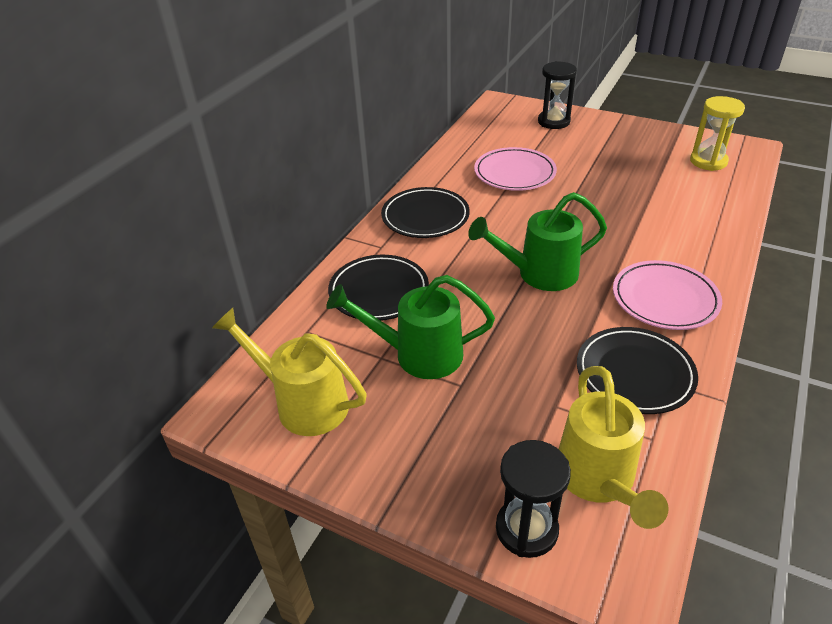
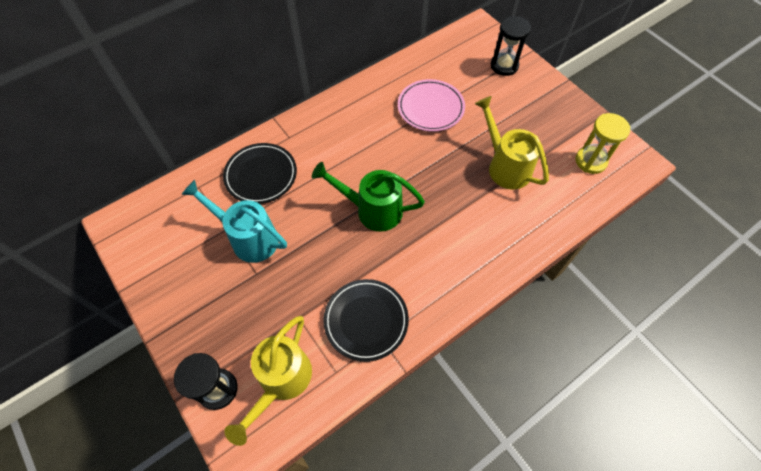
camera: 25 degrees right, 20 degrees up
yellow watering can [212,308,367,436] -> yellow watering can moved to [475,96,549,189]
green watering can [326,275,495,379] -> turquoise watering can [181,180,287,263]
black plate [381,187,470,238] -> none
pink plate [613,260,722,330] -> none

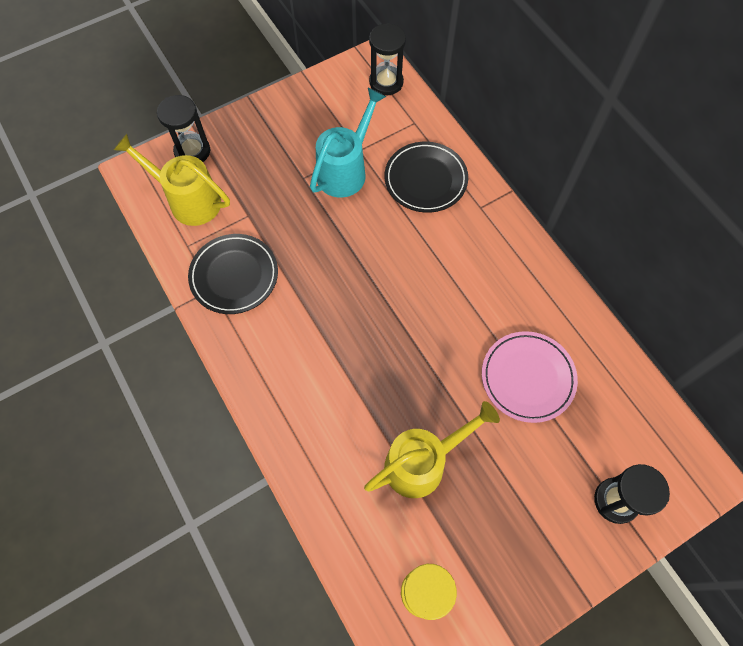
camera: 95 degrees right, 5 degrees up
green watering can [312,162,425,232] -> none
none -> black hourglass [369,23,406,96]

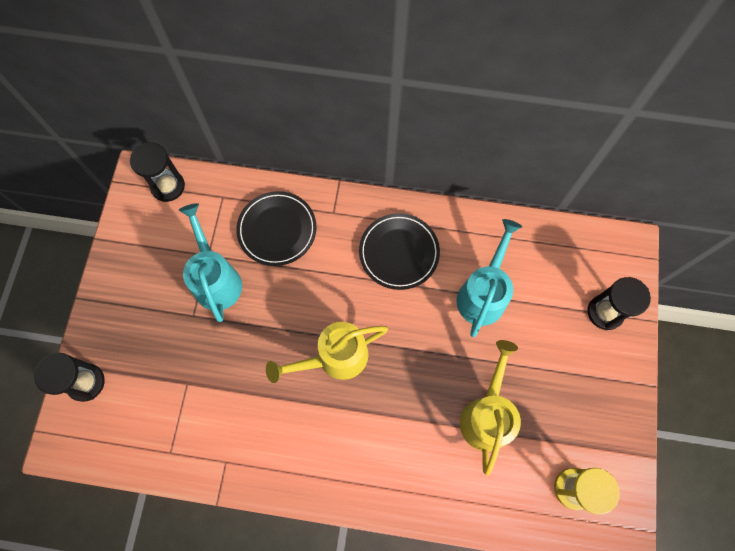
camera: 50 degrees left, 5 degrees up
yellow watering can [114,134,230,226] -> yellow watering can moved to [266,322,388,383]
black plate [188,234,278,314] -> black plate moved to [359,213,440,290]
pink plate [482,331,578,423] -> turquoise watering can [457,219,522,337]

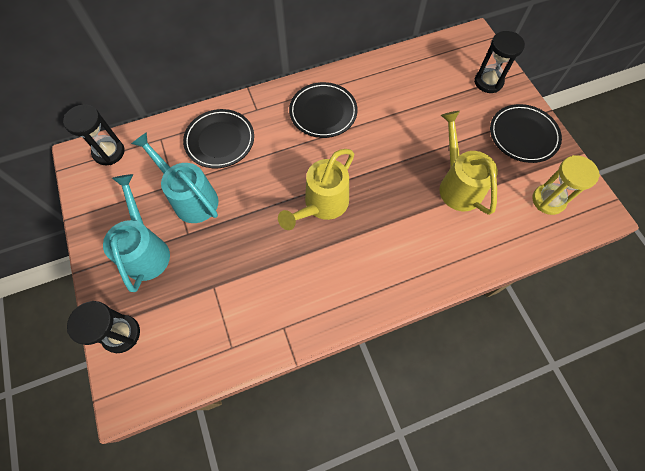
camera: 30 degrees left, 5 degrees down
turquoise watering can [457,219,522,337] -> turquoise watering can moved to [103,174,170,292]
none -> black plate [490,104,562,163]

